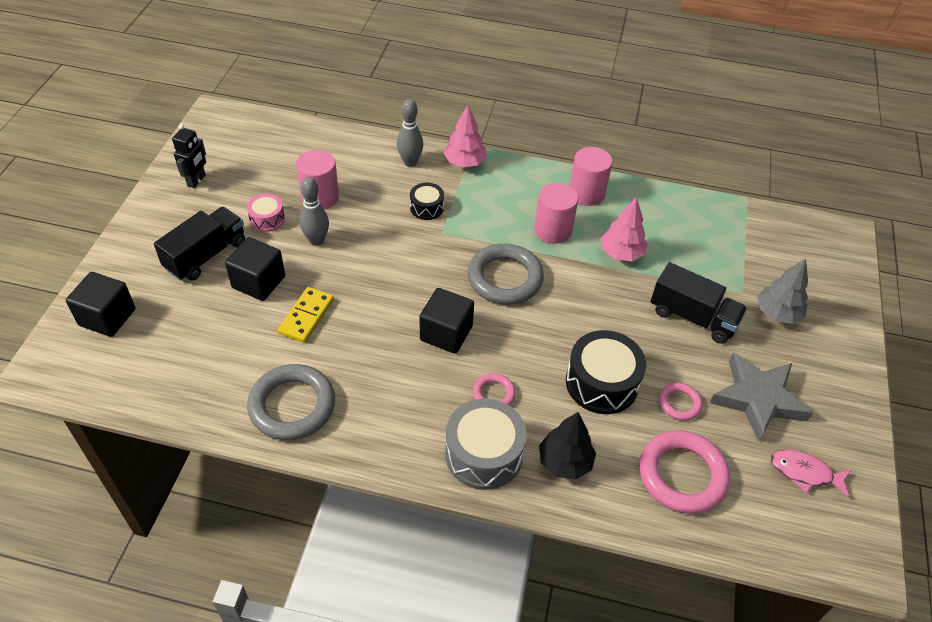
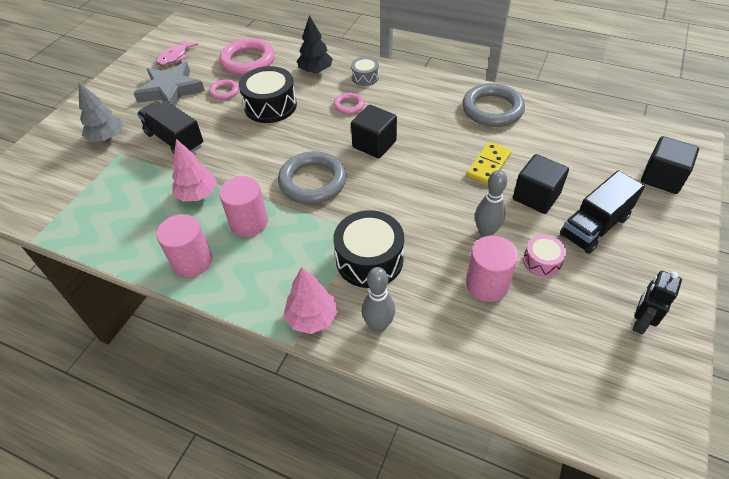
camera: 165 degrees left, 0 degrees up
black drum [410,183,444,220] -> black drum [333,210,404,288], size x1.84
grey drum [445,398,527,490] -> grey drum [351,57,379,86], size x0.54
pink fish [771,450,851,498] -> pink fish turned 90 degrees clockwise [156,39,198,66]

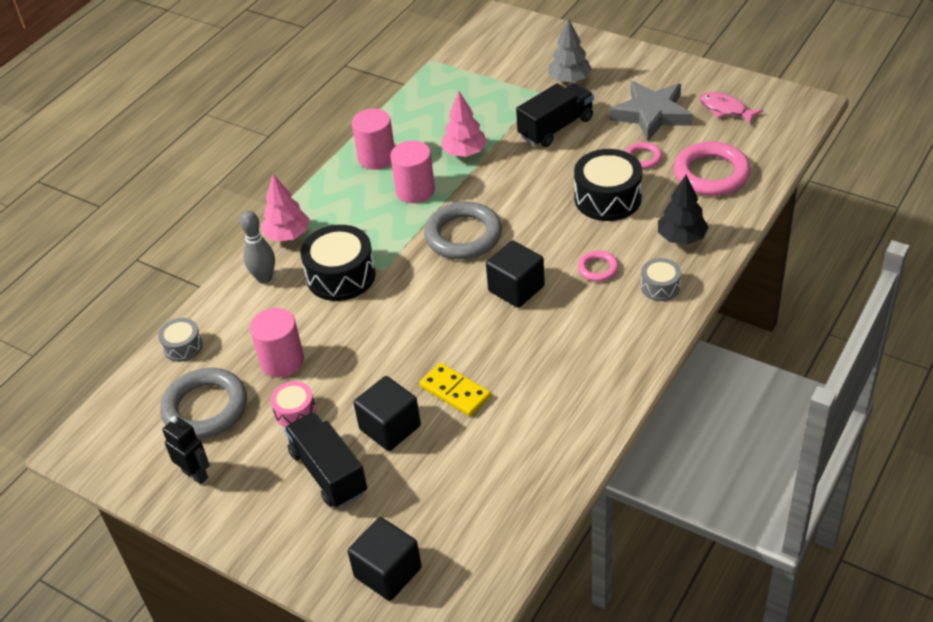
camera: 100 degrees right, 5 degrees down
grey ring [462,83,525,127] -> grey ring moved to [160,368,247,439]
grey bowling pin [475,170,507,237] -> none
none -> grey drum [158,318,203,362]

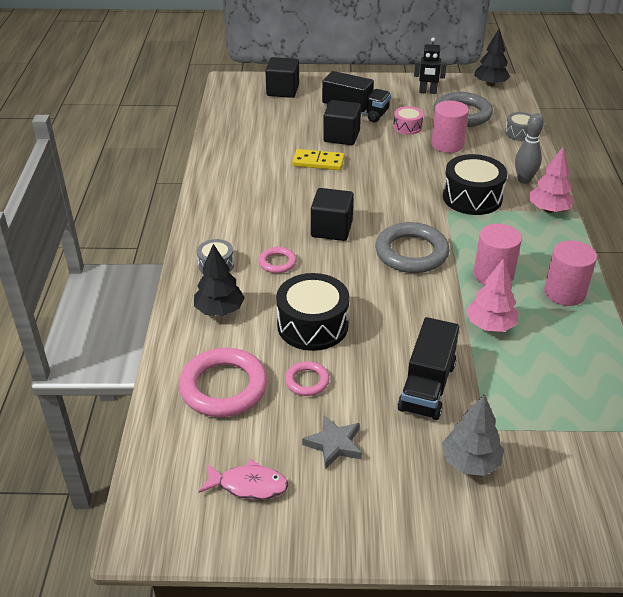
camera: 145 degrees right, 5 degrees down
grey star [610,81,693,142] -> grey star [302,415,362,470], size x0.57
none -> black tree [474,29,510,86]

